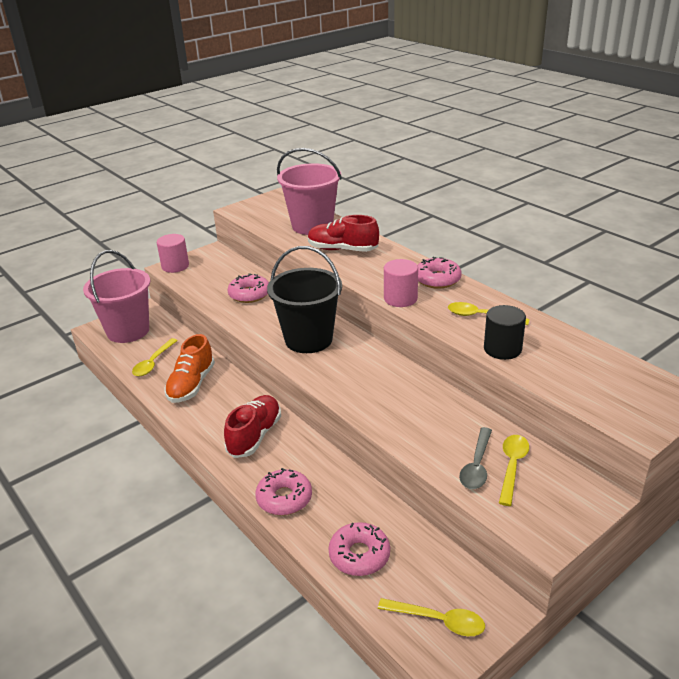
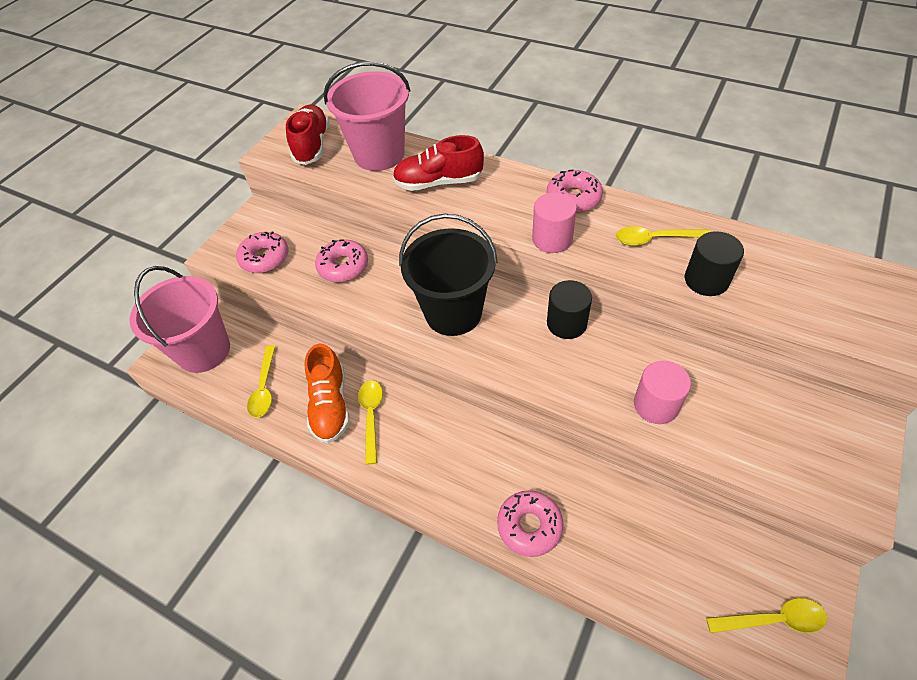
camera: 20 degrees left, 20 degrees up
pink cylinder [157,234,189,273] -> pink cylinder moved to [634,361,691,424]
red shoe [224,395,281,458] -> red shoe moved to [286,104,329,165]
pink donut [328,522,390,576] -> pink donut moved to [236,231,289,273]
grey spoon [459,427,492,489] -> none
yellow spoon [499,435,529,506] -> yellow spoon moved to [358,380,383,465]
none -> black cylinder [547,280,592,339]

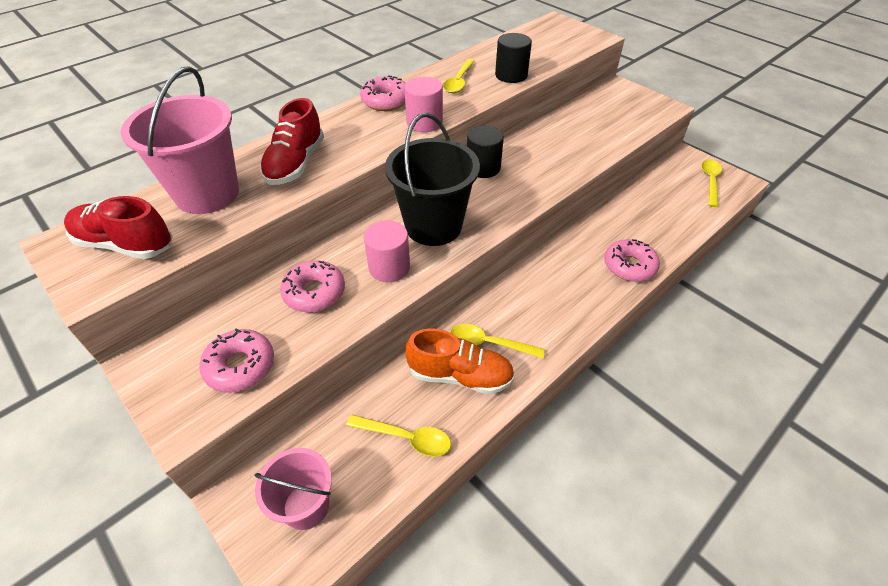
camera: 75 degrees left, 5 degrees down
pink bucket [129,266,230,373] -> pink bucket [254,448,332,530], size x0.61
pink cylinder [634,361,691,424] -> pink cylinder moved to [364,220,410,282]

